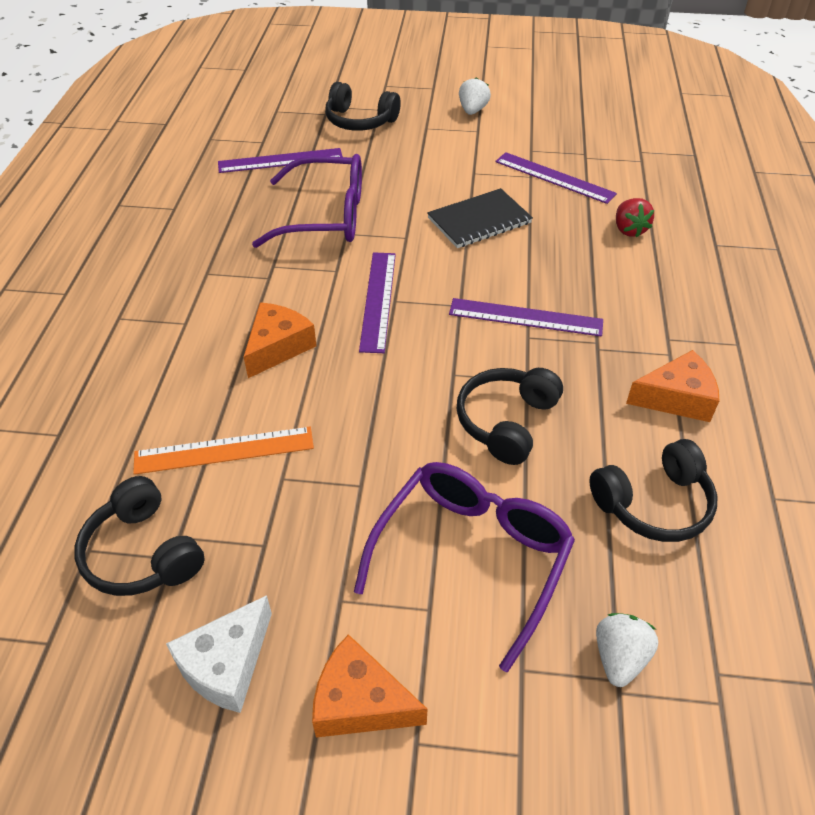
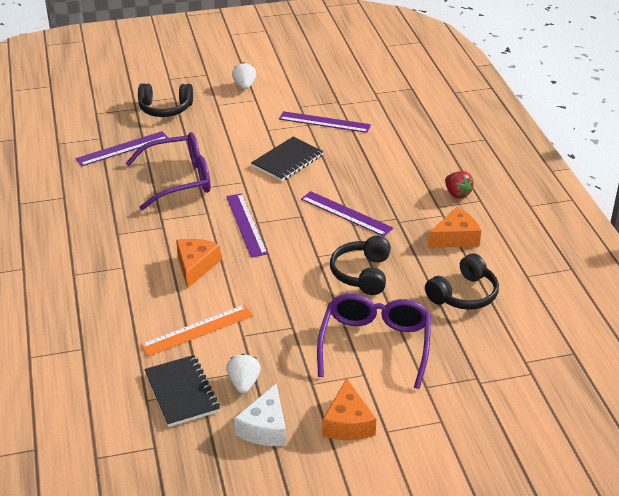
camera: 20 degrees left, 10 degrees down
black headphones [74,476,205,596] -> black notebook [144,355,220,427]
orange cheese [312,634,427,738] -> orange cheese turned 90 degrees counterclockwise [322,378,376,440]
purple ruler [449,298,603,337] -> purple ruler turned 45 degrees clockwise [301,191,393,237]
white strawberry [596,613,658,687] -> white strawberry moved to [226,354,261,393]
red strawberry [616,198,654,237] -> red strawberry moved to [445,171,474,199]

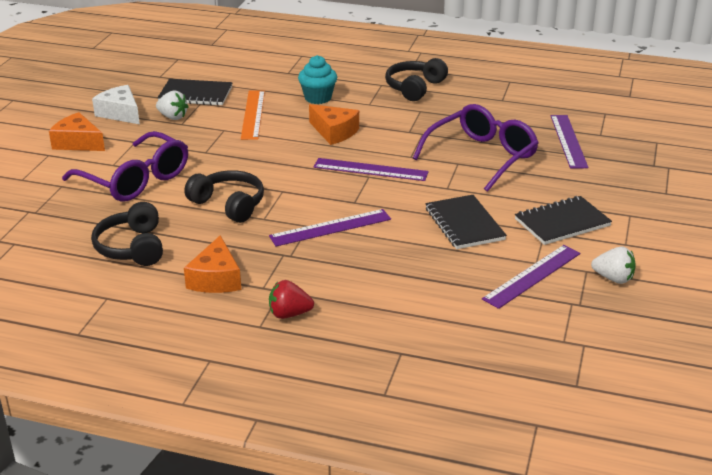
camera: 120 degrees right, 5 degrees down
purple glasses [125,132,211,210] -> purple glasses turned 150 degrees counterclockwise [413,104,538,192]
black headphones [138,83,193,117] -> black headphones moved to [385,58,448,101]
white strawberry [232,62,256,89] -> white strawberry moved to [591,247,636,284]
none -> turquoise cupcake [298,55,337,104]
none -> black notebook [515,196,612,245]

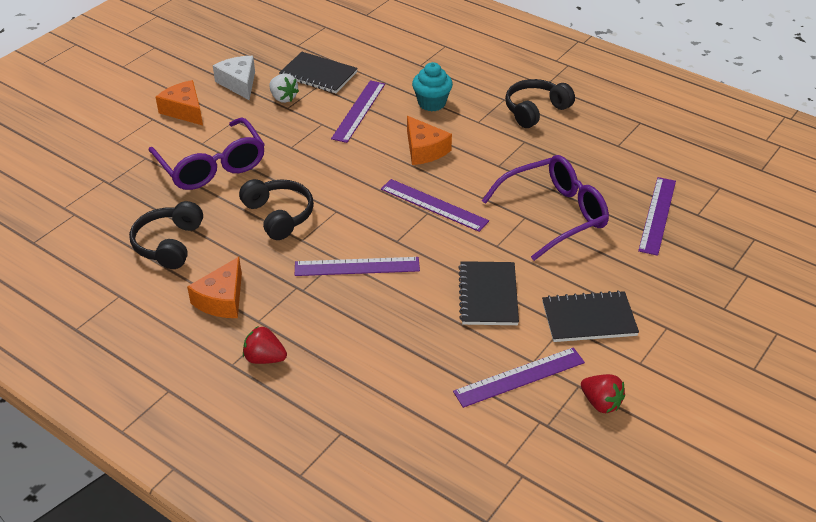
camera: 20 degrees right, 10 degrees up
orange ruler [241,91,265,140] -> purple ruler [331,80,385,143]
white strawberry [591,247,636,284] -> red strawberry [581,374,625,413]

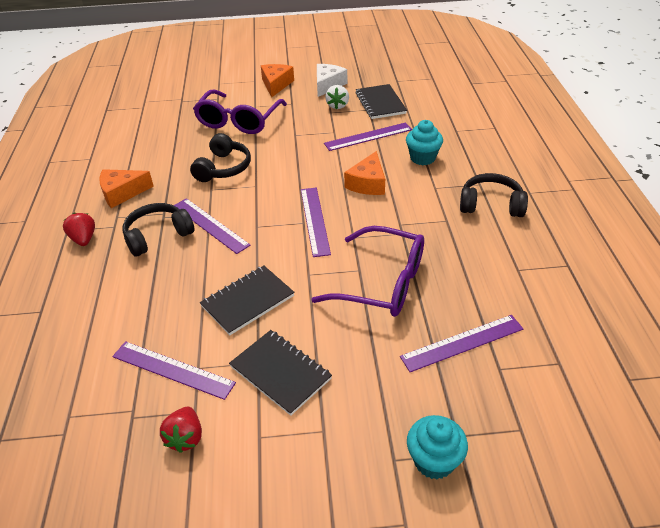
camera: 50 degrees right, 0 degrees up
black headphones [129,201,203,269] -> black headphones moved to [122,203,194,257]
none -> turquoise cupcake [407,415,468,479]

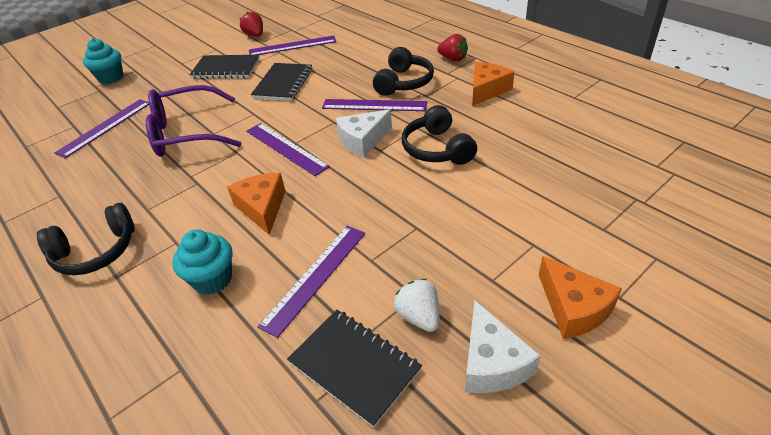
camera: 145 degrees right, 0 degrees up
purple glasses [193,90,287,134] -> none
none -> white cheese [336,109,392,157]

